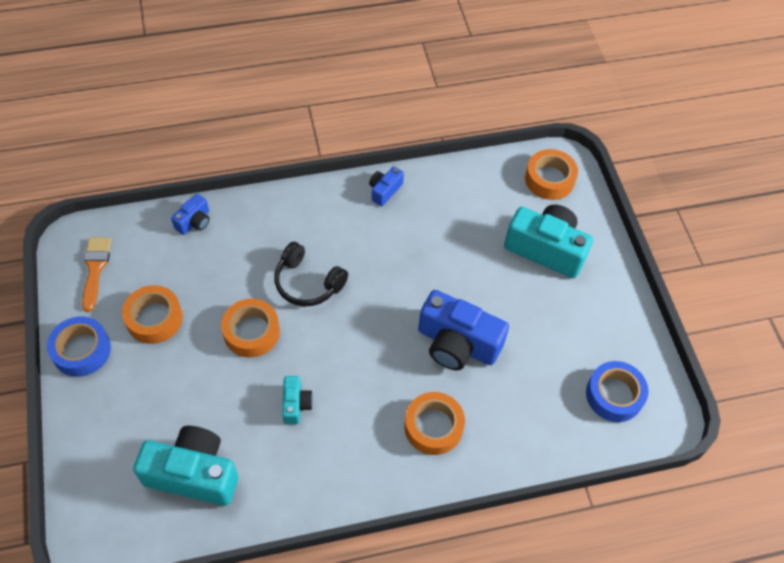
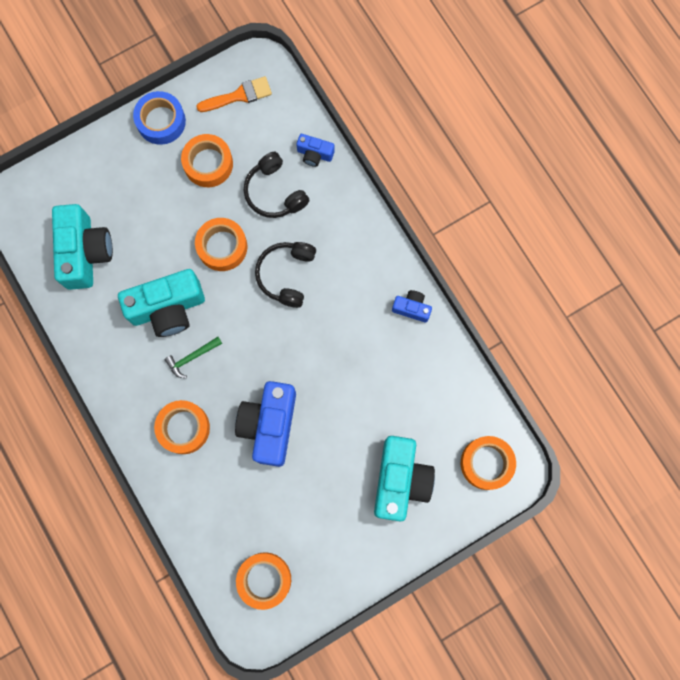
camera: 75 degrees right, 20 degrees up
turquoise camera [282,376,313,424] -> turquoise camera [118,269,205,337], size x2.05
blue tape [586,361,649,422] -> orange tape [236,552,291,610]
none -> green hammer [164,337,222,378]
none -> black headphones [244,152,309,218]

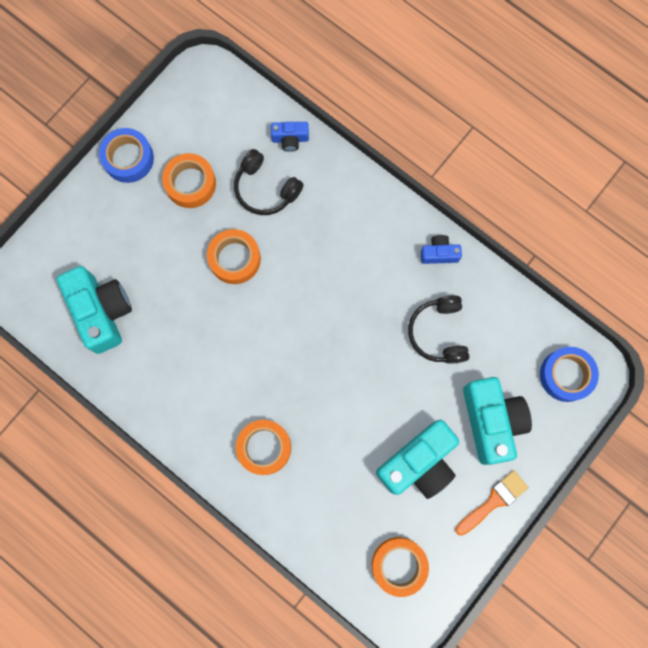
camera: 20 degrees left, 0 degrees up
turquoise camera [118,269,205,337] -> turquoise camera moved to [376,420,459,499]
green hammer [164,337,222,378] -> none
orange brush [196,76,272,112] -> orange brush moved to [455,470,529,536]
blue camera [235,381,296,467] -> none
black headphones [255,242,316,308] -> black headphones moved to [408,295,470,364]
orange tape [461,436,516,490] -> blue tape [540,347,599,402]

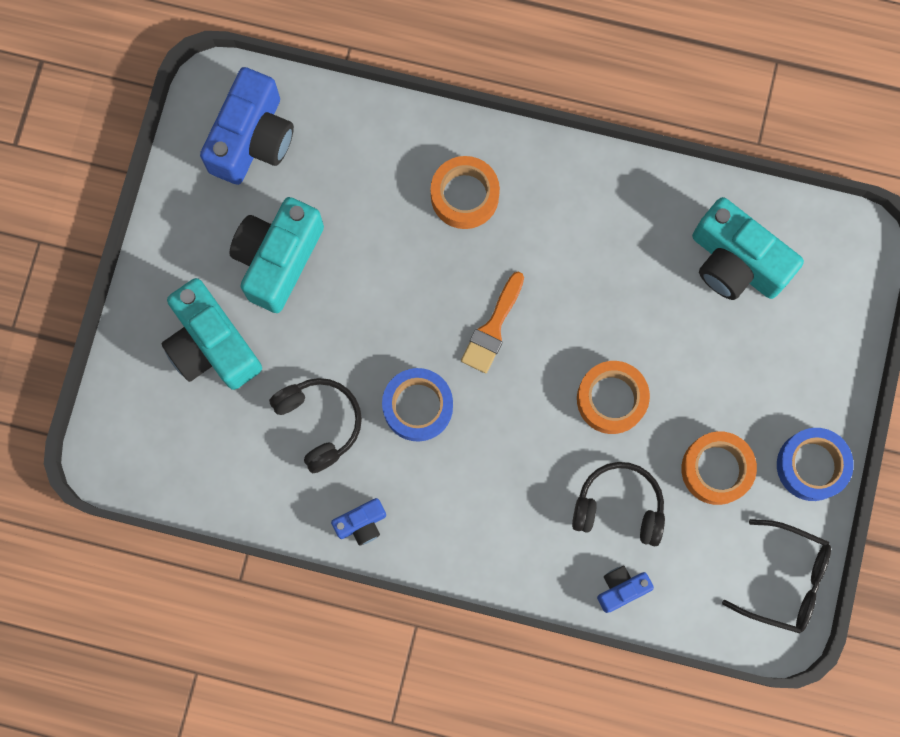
camera: 155 degrees right, 0 degrees up
orange tape [372,537,429,597] -> blue camera [200,67,294,185]
orange brush [455,470,529,536] -> orange brush moved to [461,272,524,373]
blue tape [540,347,599,402] -> blue tape moved to [382,368,453,442]
none -> black glasses [722,519,831,633]

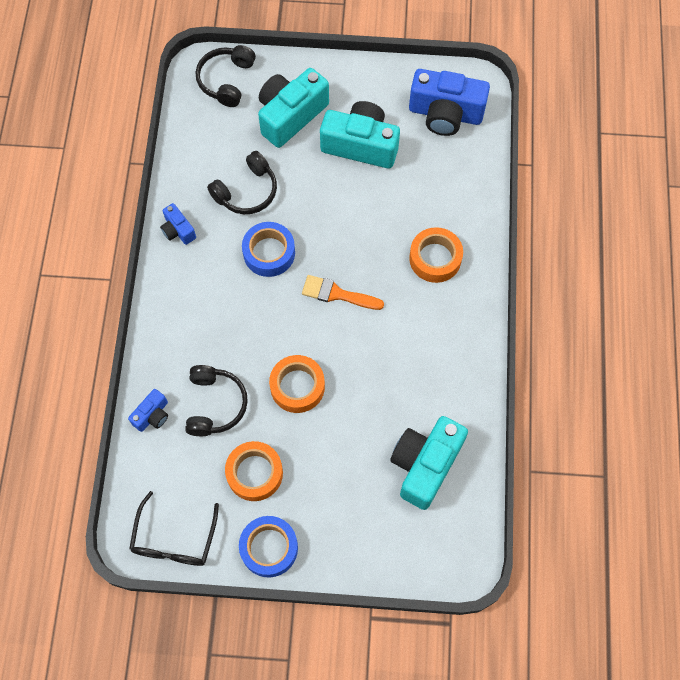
camera: 80 degrees right, 10 degrees down
blue camera [597,566,654,613] -> blue camera turned 75 degrees clockwise [128,389,168,432]
none -> black headphones [196,45,256,107]

